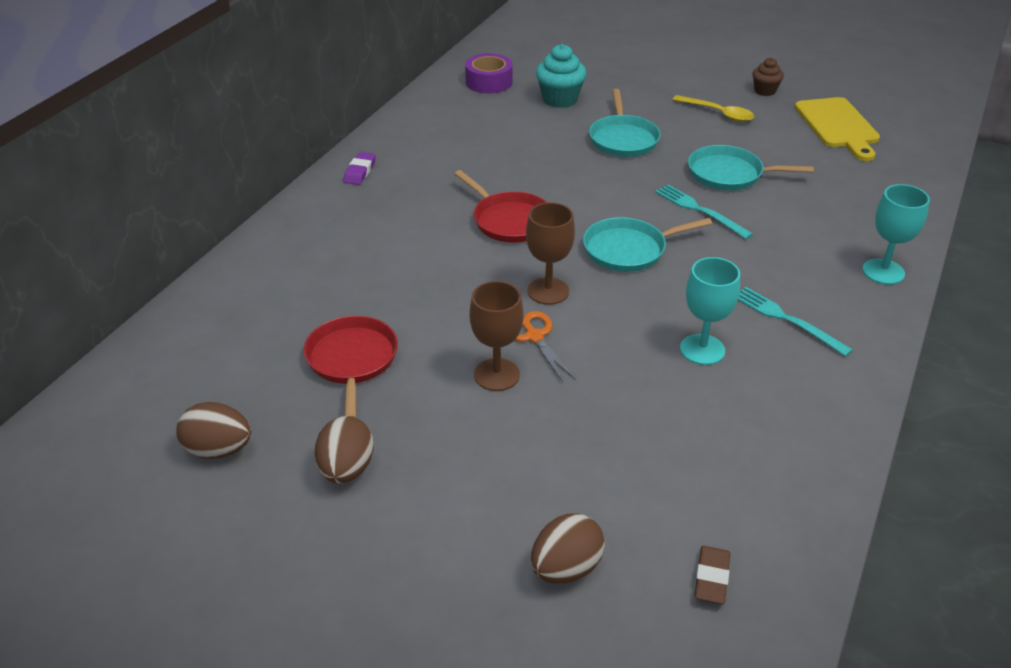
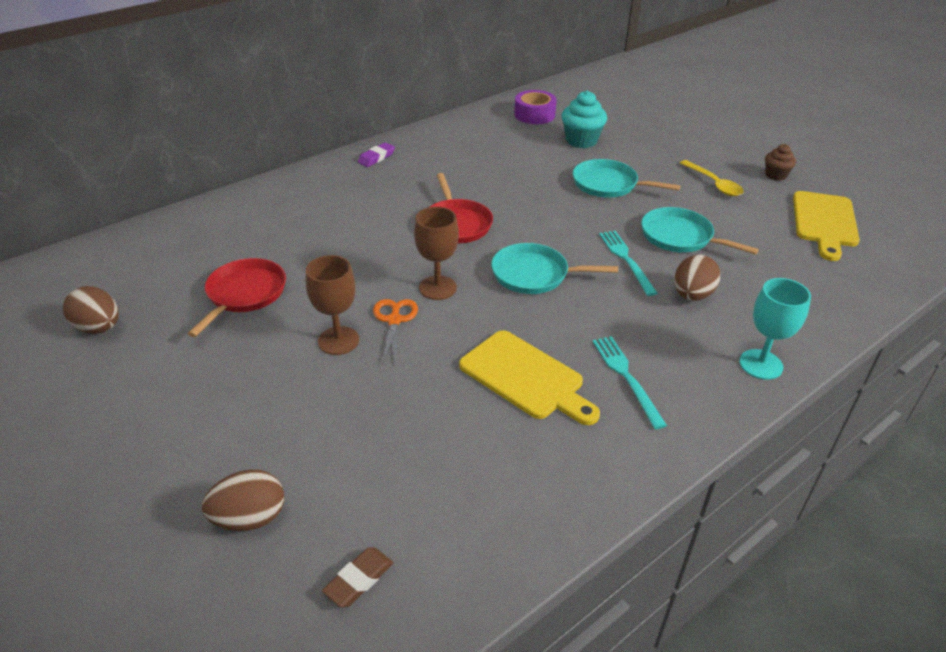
camera: 25 degrees right, 0 degrees up
brown egg [315,416,374,483] -> brown egg moved to [674,255,720,301]
turquoise pan [589,89,661,157] -> turquoise pan turned 90 degrees clockwise [573,159,680,198]
turquoise goblet [680,257,740,365] -> yellow cutting board [459,330,600,425]

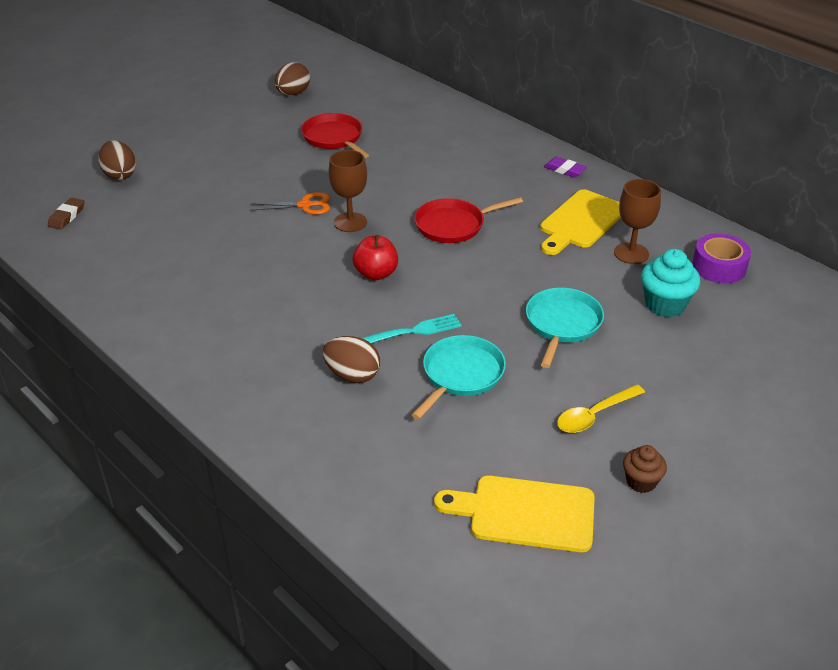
camera: 85 degrees right, 0 degrees up
red pan [188,258,286,337] -> red pan turned 135 degrees counterclockwise [301,113,369,158]
brown goblet [306,255,359,355] -> brown goblet moved to [614,179,661,264]
brown eraser [322,547,393,607] -> brown eraser turned 75 degrees clockwise [48,198,84,230]
yellow cutting board [459,330,600,425] -> yellow cutting board moved to [540,189,621,255]
turquoise pan [491,243,618,294] -> red apple [353,235,398,280]
turquoise fork [592,336,667,429] -> none
turquoise goblet [739,278,811,380] -> none

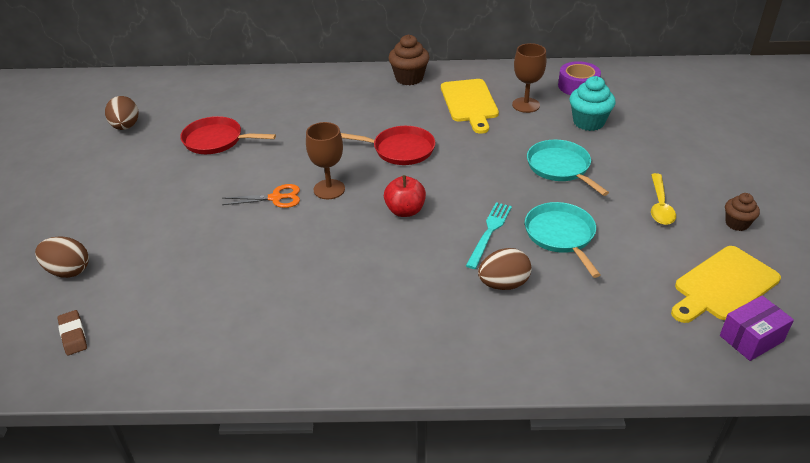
camera: 45 degrees left, 0 degrees up
orange scissors [251,192,330,215] -> orange scissors turned 45 degrees clockwise [222,184,300,208]
red pan [414,197,523,243] -> red pan turned 105 degrees counterclockwise [341,126,435,165]
purple eraser [544,157,587,178] -> brown cupcake [389,34,429,85]
none -> purple box [720,296,794,361]

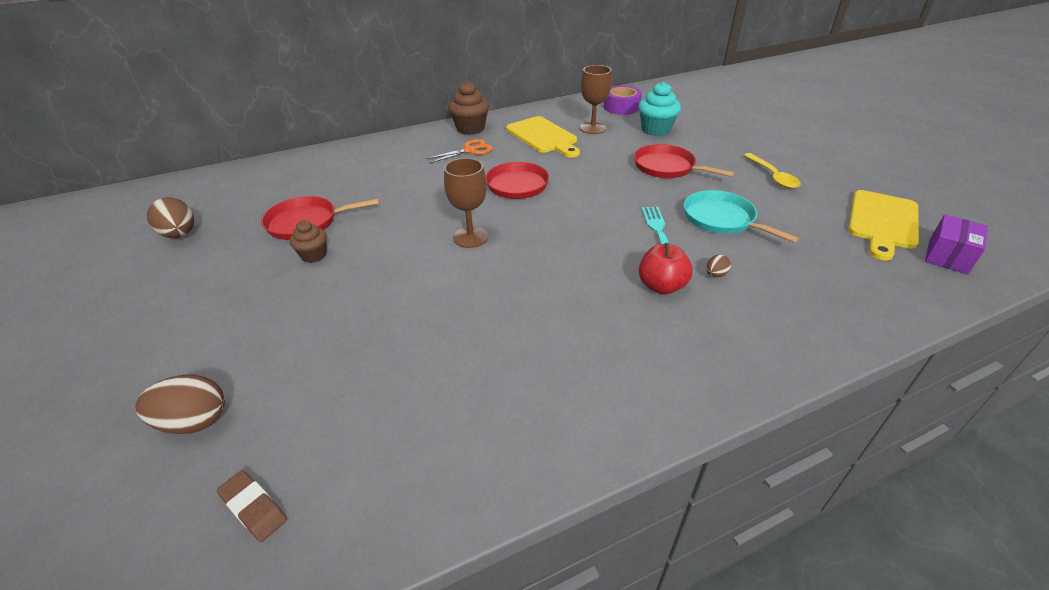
camera: 25 degrees left, 0 degrees up
orange scissors [222,184,300,208] -> orange scissors moved to [426,139,493,163]
red apple [384,175,426,217] -> red apple moved to [639,243,693,295]
brown egg [478,248,531,290] -> brown egg [706,255,731,277], size x0.50
turquoise pan [527,140,609,196] -> red pan [634,144,735,178]
brown cupcake [725,193,760,231] -> brown cupcake moved to [290,220,327,263]

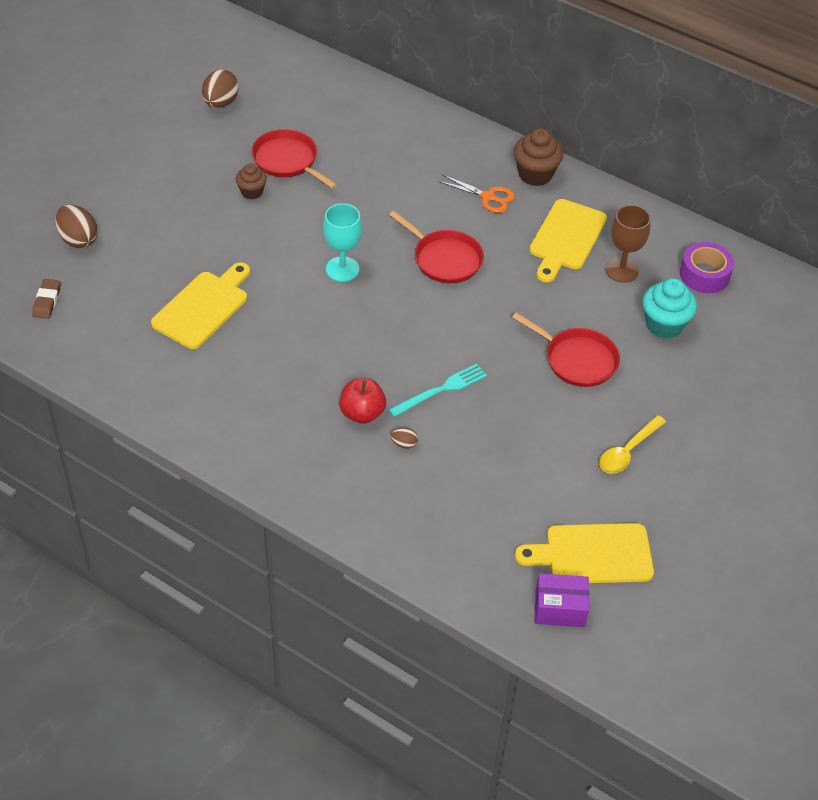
camera: 55 degrees right, 10 degrees up
brown goblet [444,158,488,248] -> turquoise goblet [323,203,362,282]
red pan [634,144,735,178] -> red pan turned 120 degrees clockwise [512,312,620,387]
turquoise pan [684,190,799,243] -> none
none -> yellow cutting board [151,262,250,349]

